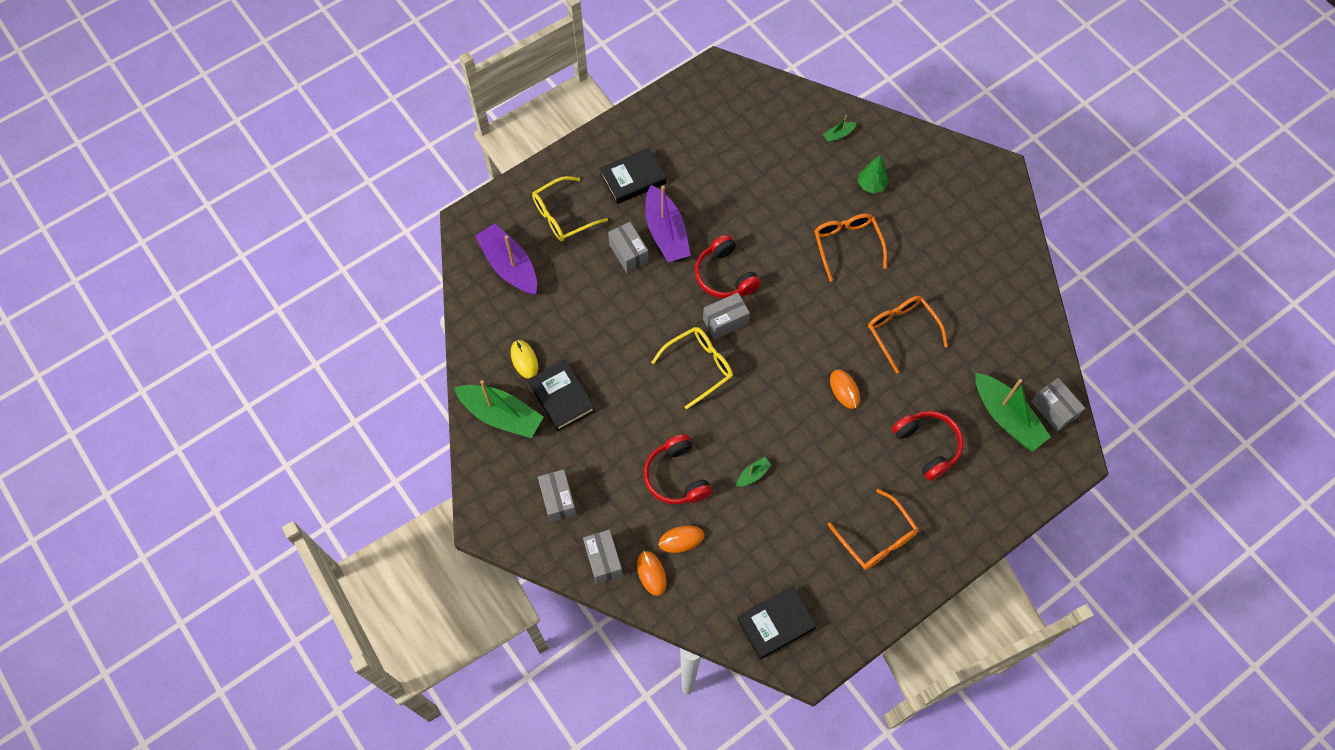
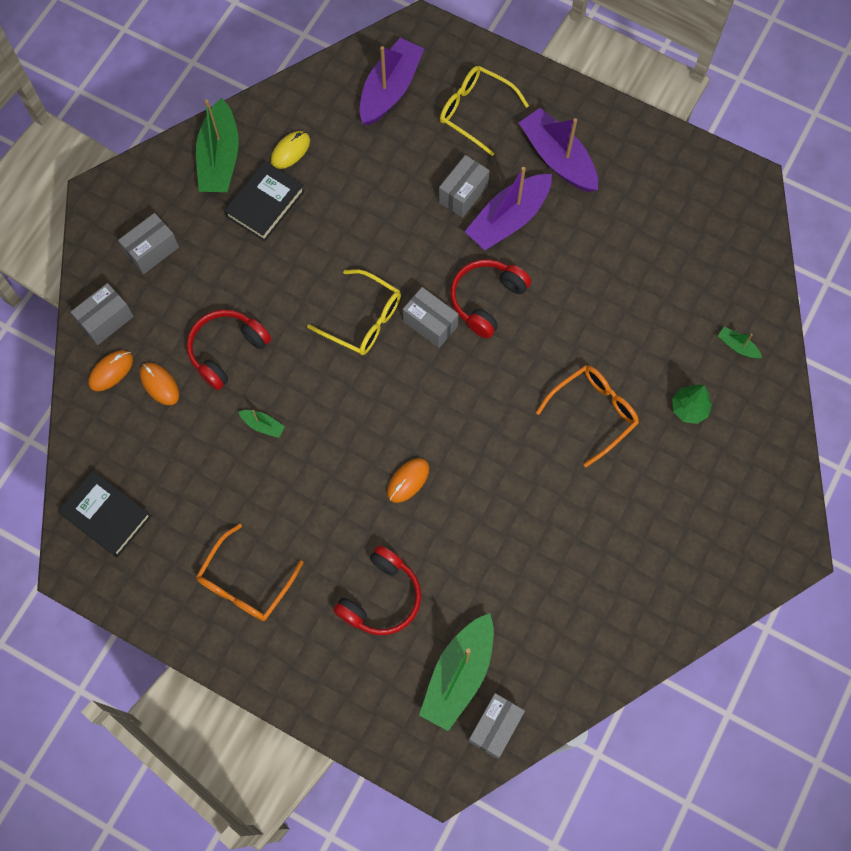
camera: 65 degrees right, 5 degrees up
black book [600,148,667,204] -> purple boat [519,108,598,192]
orange glasses [868,296,948,374] -> none

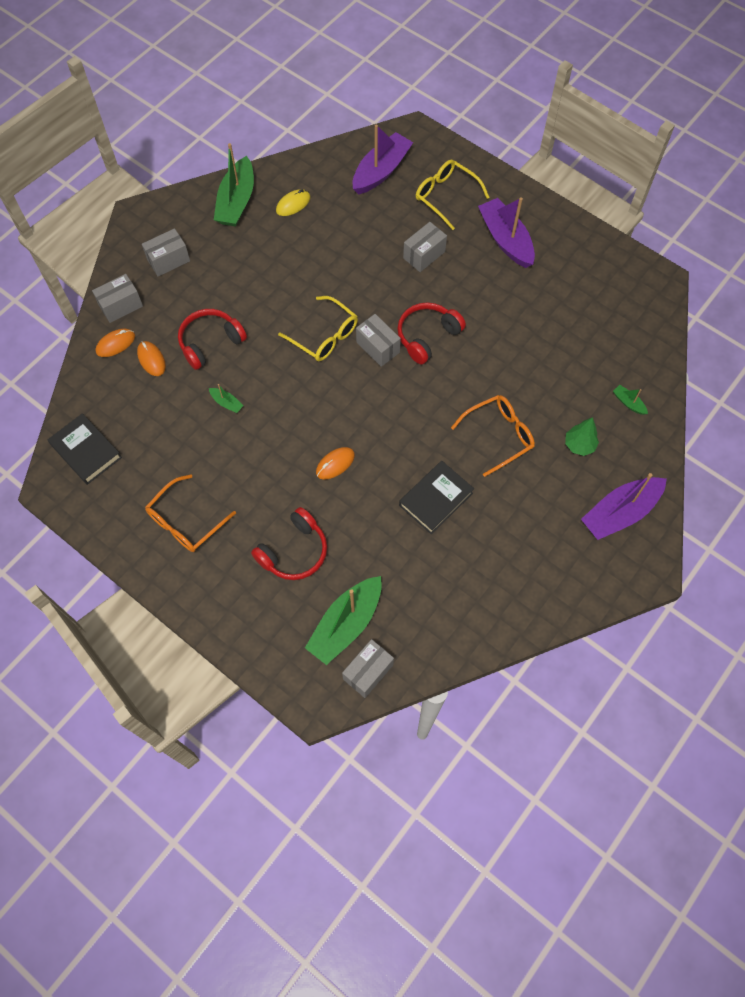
camera: 10 degrees right, 5 degrees down
black book [224,161,305,241] -> black book moved to [399,461,474,534]
purple boat [464,167,552,250] -> purple boat moved to [581,473,667,540]

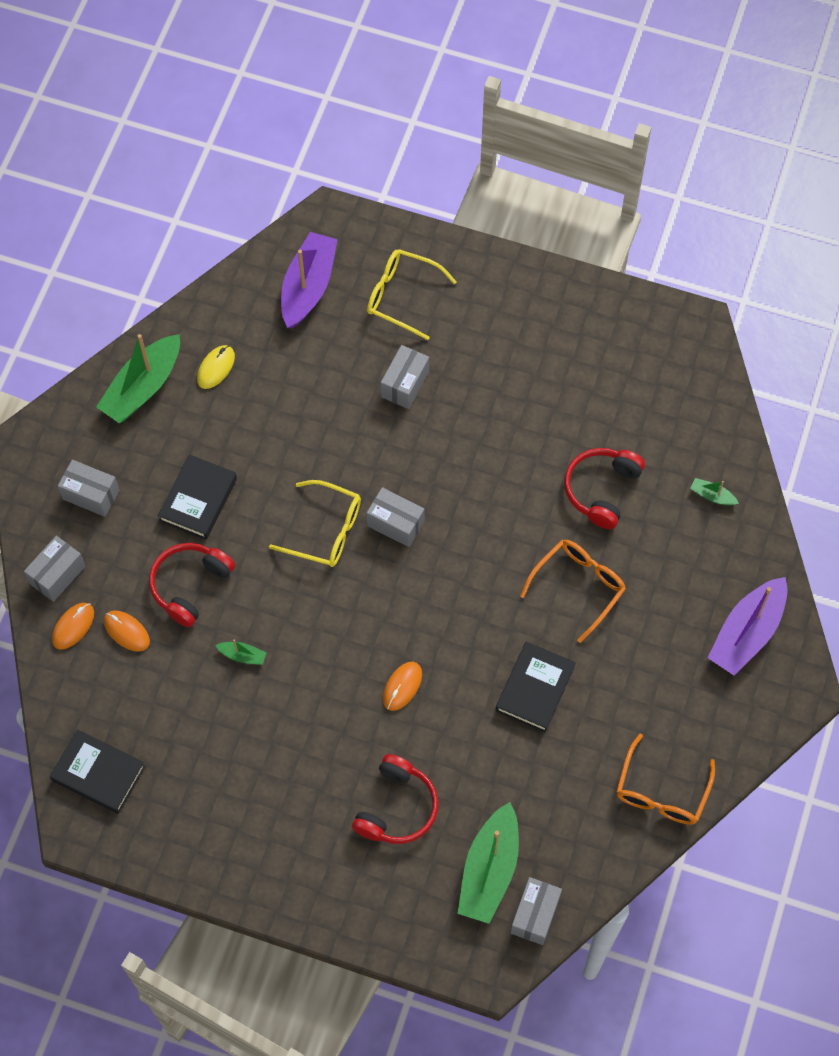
camera: 20 degrees left, 0 degrees up
grey box [142,228,190,277] -> grey box turned 75 degrees clockwise [58,460,119,517]
orange glasses [145,474,236,552] -> orange glasses moved to [616,733,715,825]
green boat [214,143,254,227] -> green boat turned 45 degrees clockwise [96,334,180,423]
red headphones [397,302,466,364] -> red headphones moved to [564,448,645,529]
purple boat [478,197,535,268] -> none
green tree [565,417,599,456] -> none
none -> black book [158,454,237,540]

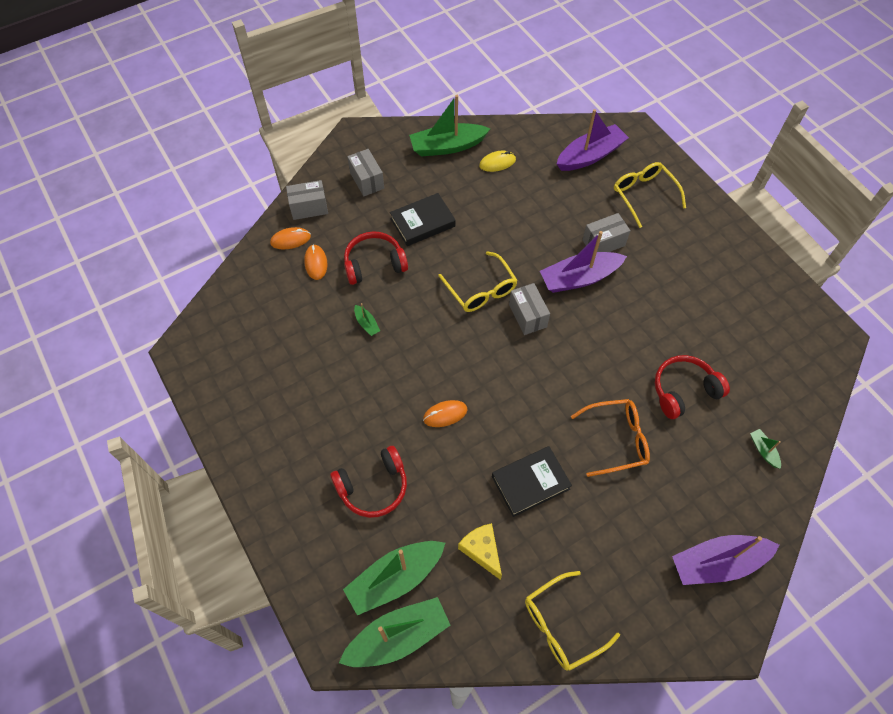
camera: 40 degrees right, 5 degrees down
black book [50,729,146,814] -> none
grey box [510,877,562,945] -> green boat [339,597,450,667]
orange glasses [616,733,715,825] -> yellow glasses [525,571,620,671]
none -> yellow cheese [458,523,502,580]
none -> purple boat [540,231,627,293]

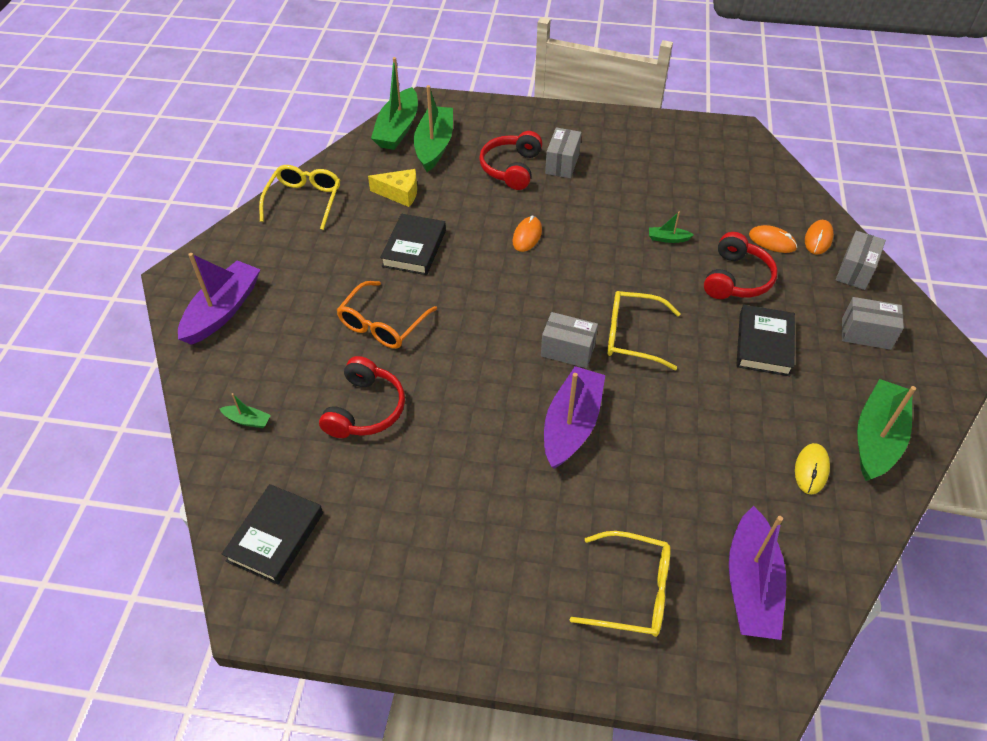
camera: 130 degrees right, 10 degrees down
grey box [582,213,631,252] -> grey box moved to [545,127,581,178]
none -> black book [222,484,323,585]

